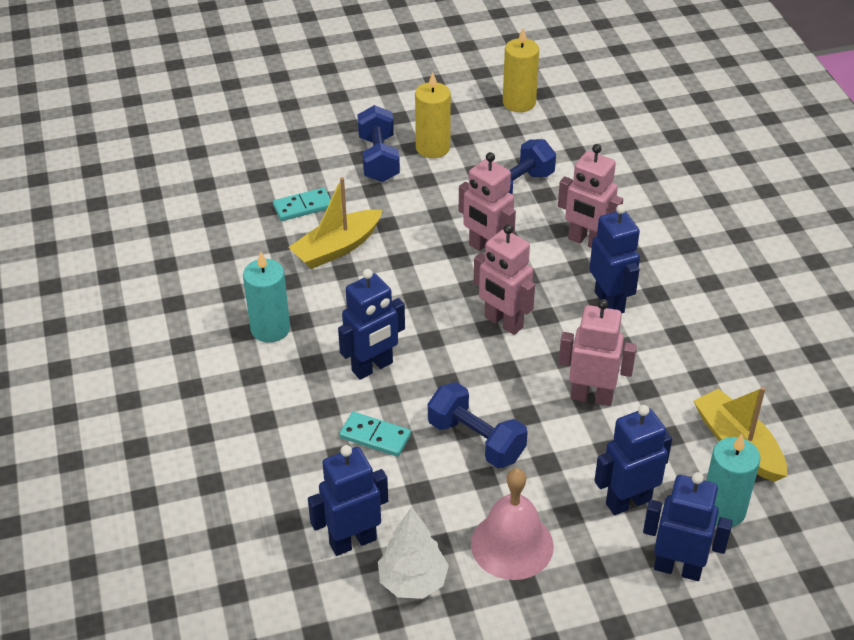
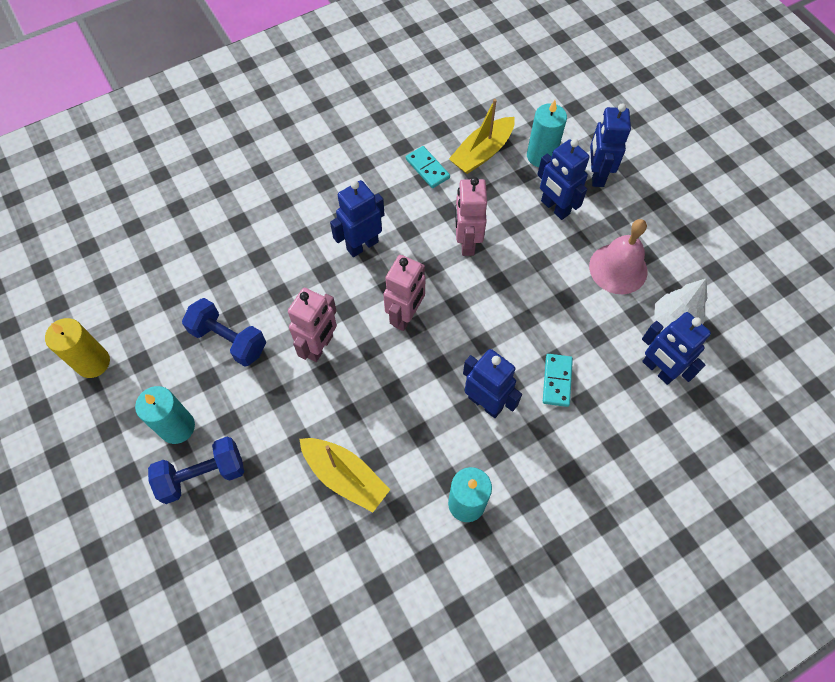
camera: 105 degrees left, 20 degrees up
turquoise domino [273,188,331,221] -> turquoise domino moved to [406,146,450,188]
yellow candle [415,72,451,158] -> turquoise candle [135,386,195,444]
blue dumbbell [428,382,528,468] -> none
pink robot [558,144,623,248] -> none

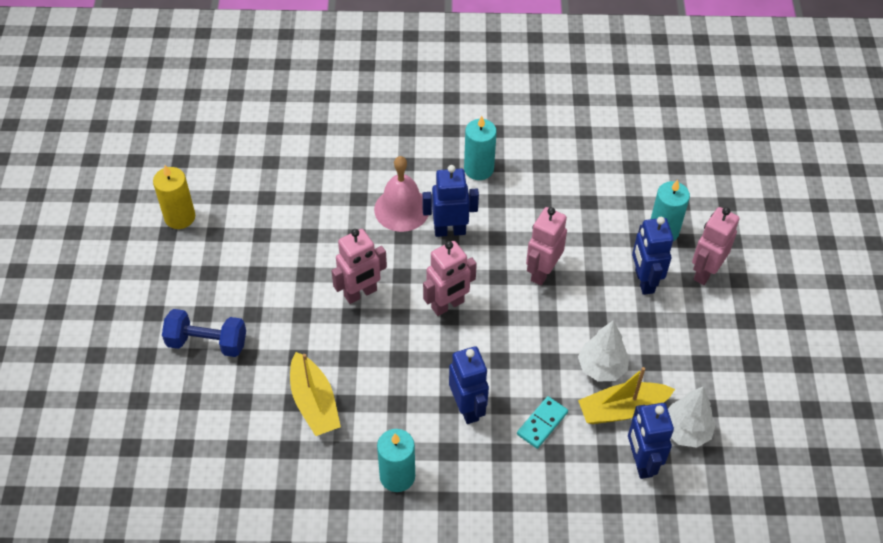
camera: 30 degrees right, 10 degrees down
turquoise candle [135,386,195,444] -> turquoise candle moved to [464,116,497,180]
blue dumbbell [182,298,266,367] -> none
turquoise domino [406,146,450,188] -> none
yellow boat [449,99,515,174] -> yellow boat moved to [578,367,675,424]
pink bell [589,219,648,294] -> pink bell moved to [374,156,429,232]
blue robot [590,103,631,187] -> pink robot [692,207,740,285]
none -> white tree [578,321,629,382]

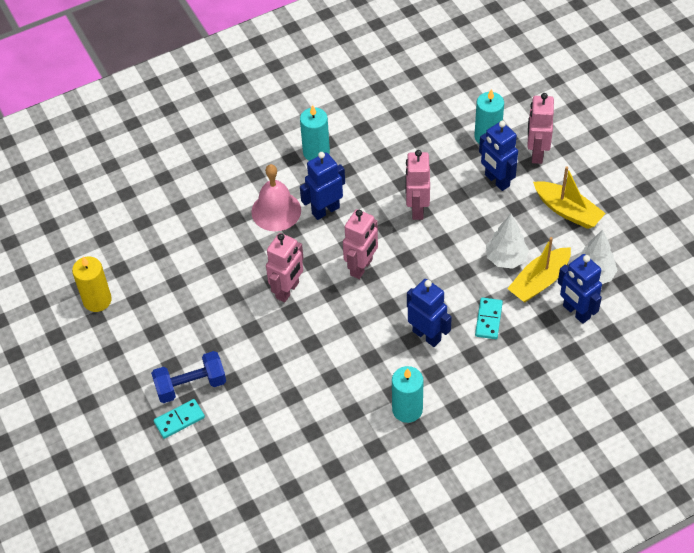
camera: 25 degrees left, 0 degrees up
yellow boat [290,352,341,436] -> yellow boat moved to [533,166,606,229]
none -> turquoise domino [154,399,205,439]

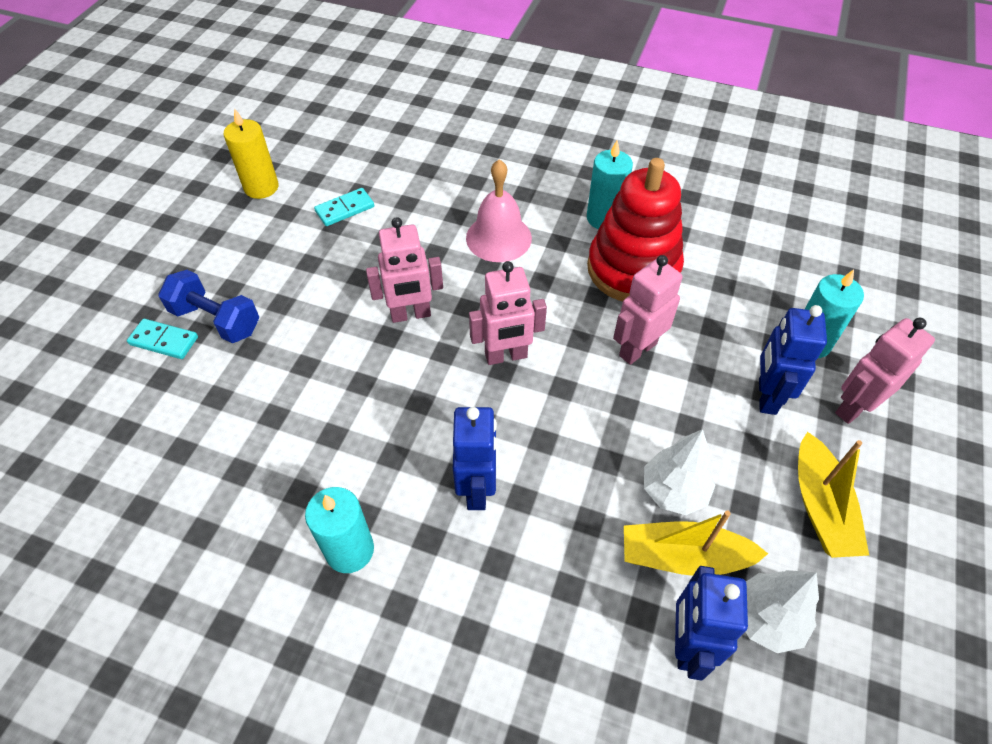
camera: 45 degrees right, 0 degrees up
blue robot [300,152,345,220] -> none
turquoise domino [475,297,503,339] -> turquoise domino moved to [314,188,374,226]
none -> red stacking toy [587,158,684,301]

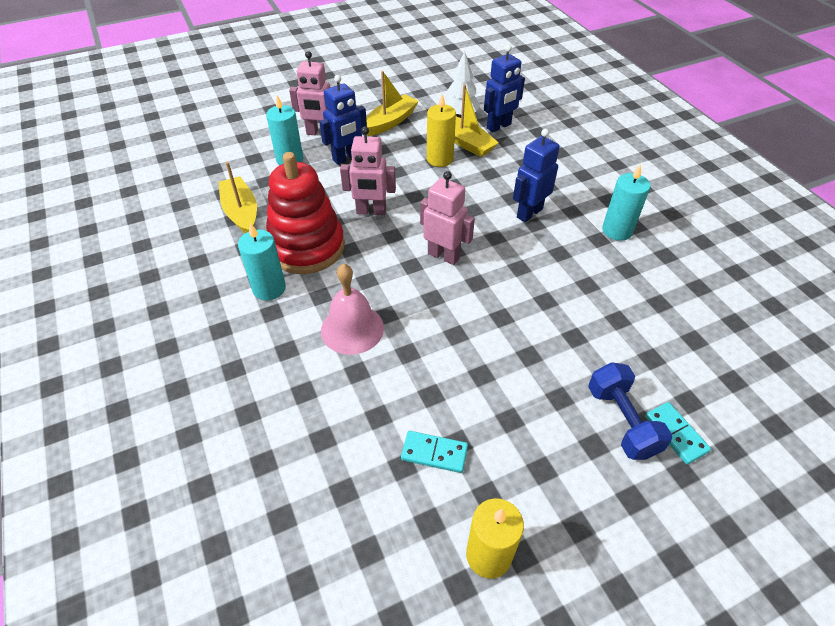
camera: 135 degrees left, 5 degrees down
pink robot [366,217,443,323] -> none
white tree [644,429,716,515] -> yellow candle [427,94,456,167]
none -> yellow boat [219,162,257,233]

